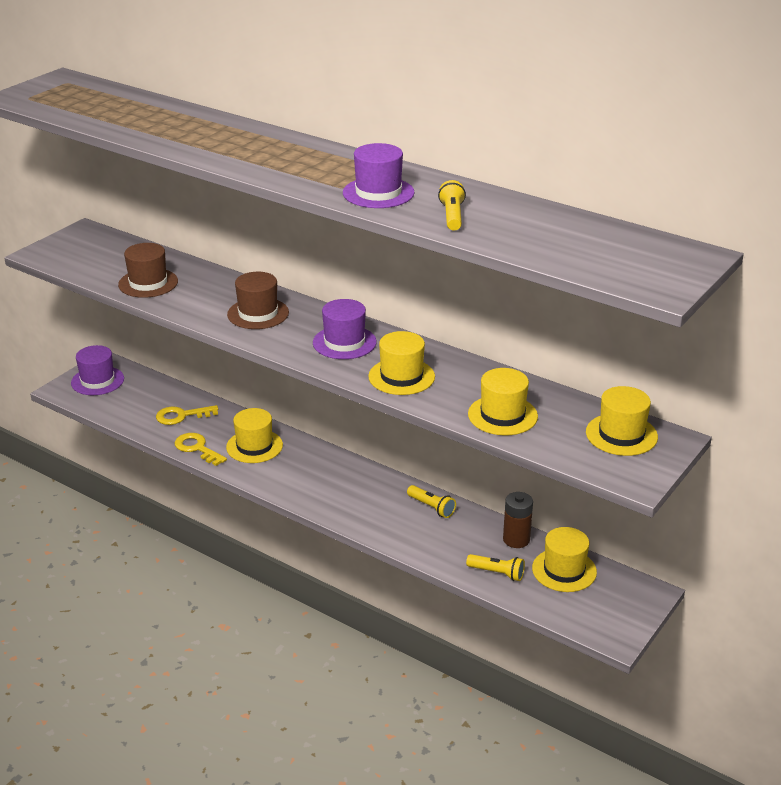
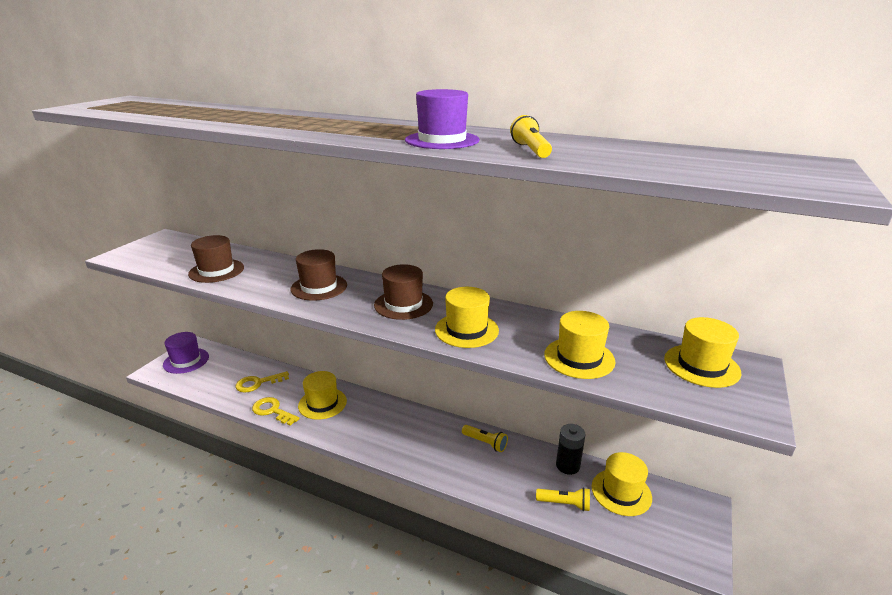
camera: 10 degrees left, 5 degrees down
purple hat [313,299,377,359] -> brown hat [374,264,433,320]
brown battery [503,492,533,548] -> black battery [556,424,586,475]

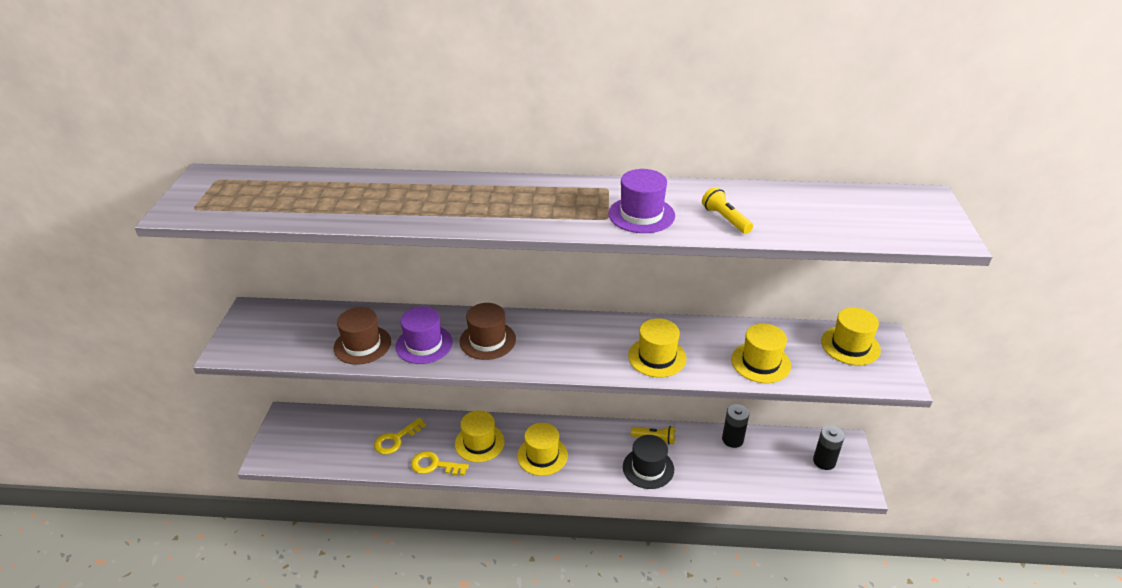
camera: 20 degrees left, 10 degrees up
purple hat [163,332,209,374] -> purple hat moved to [396,307,453,364]
brown hat [374,264,433,320] -> none
yellow flashlight [536,487,590,511] -> none
yellow hat [592,452,652,516] -> yellow hat moved to [517,423,568,476]
none -> black hat [623,435,674,489]
none -> black battery [813,426,845,470]

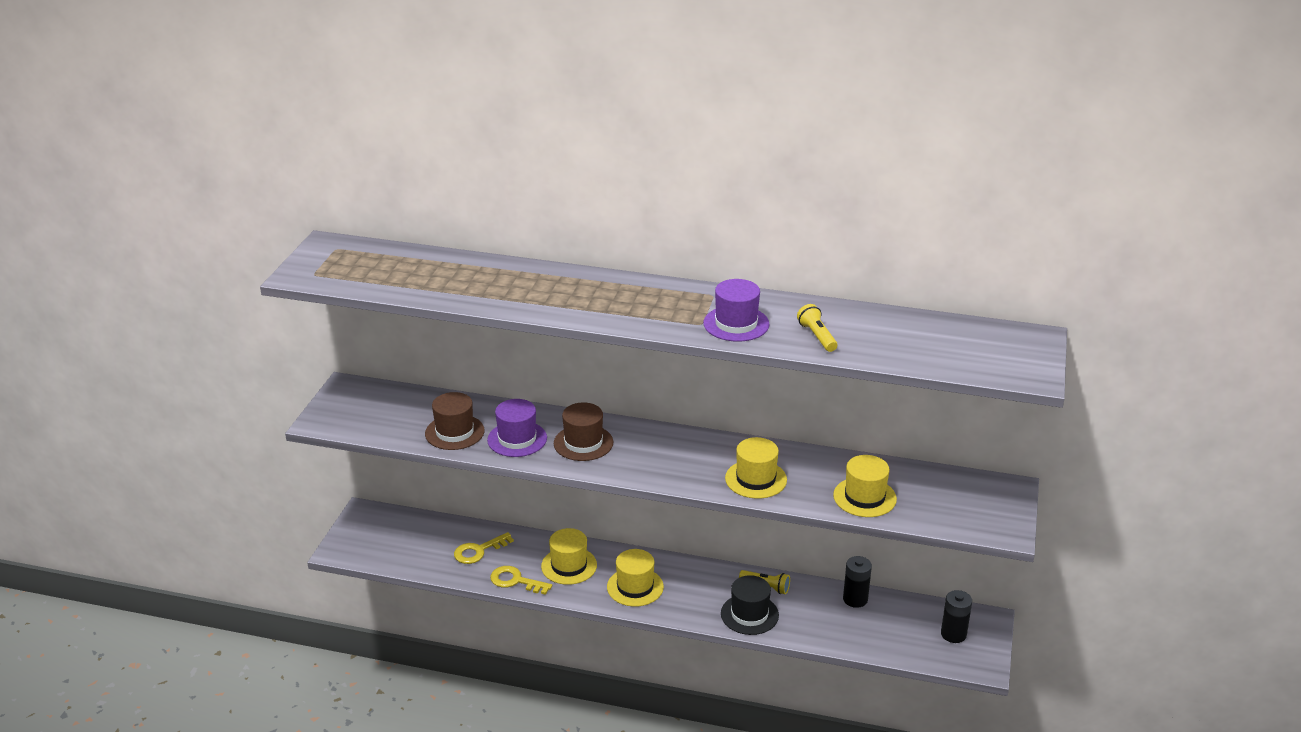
camera: 10 degrees right, 5 degrees down
yellow hat [821,307,881,365] -> none

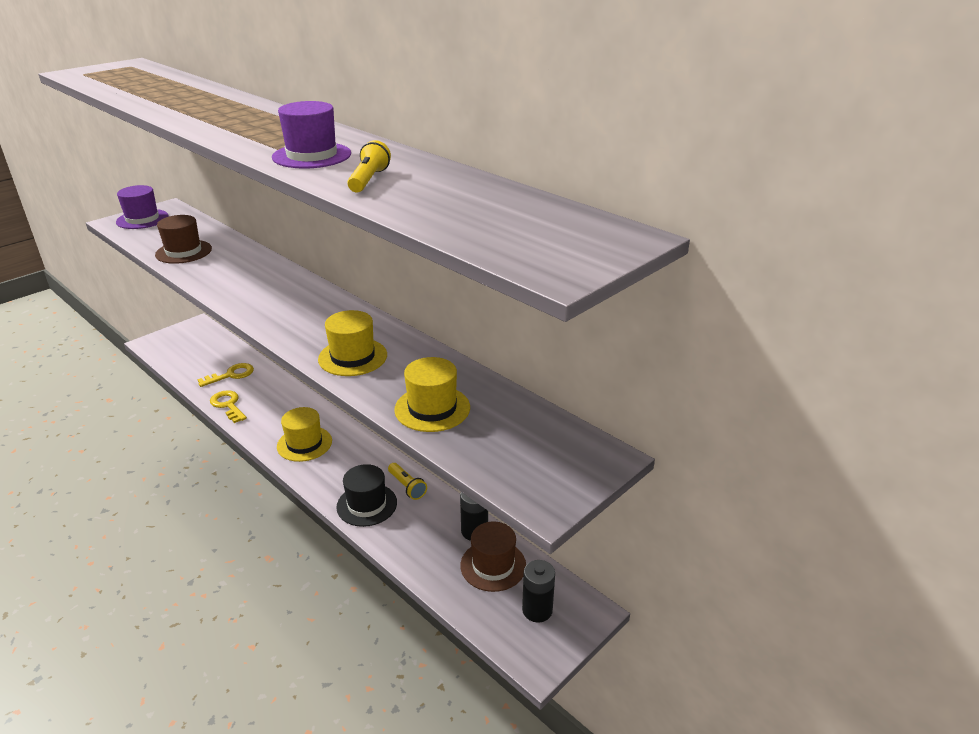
camera: 30 degrees right, 0 degrees up
yellow key [454,532,514,564] -> yellow key turned 150 degrees clockwise [197,363,254,387]
purple hat [487,399,547,457] -> purple hat moved to [116,185,169,229]
yellow hat [541,528,597,585] -> none
brown hat [554,402,613,461] -> brown hat moved to [460,521,526,592]

